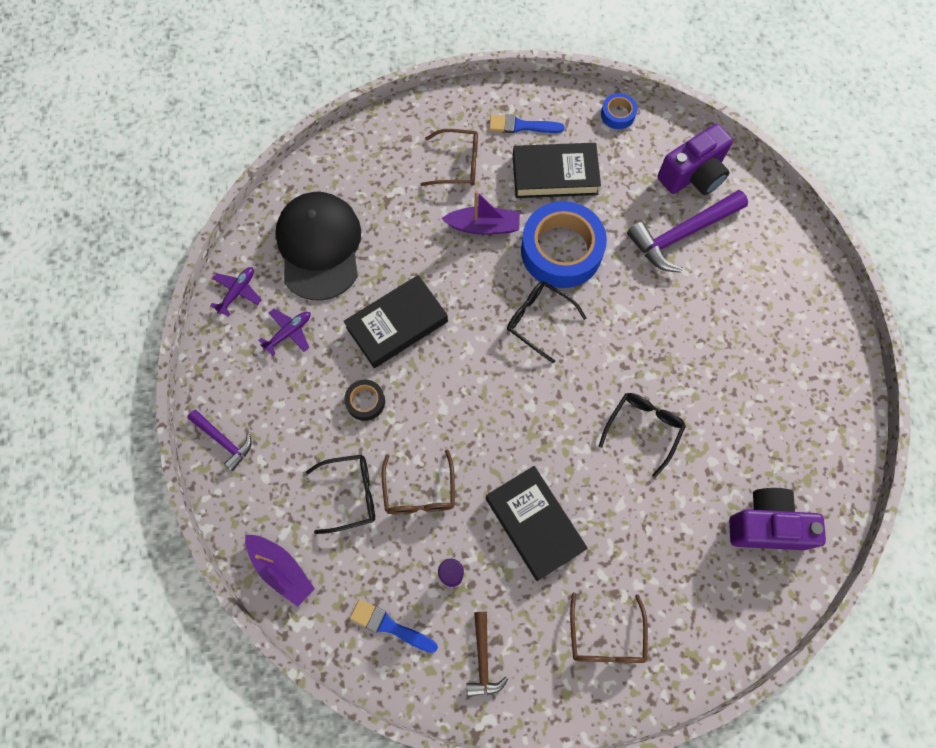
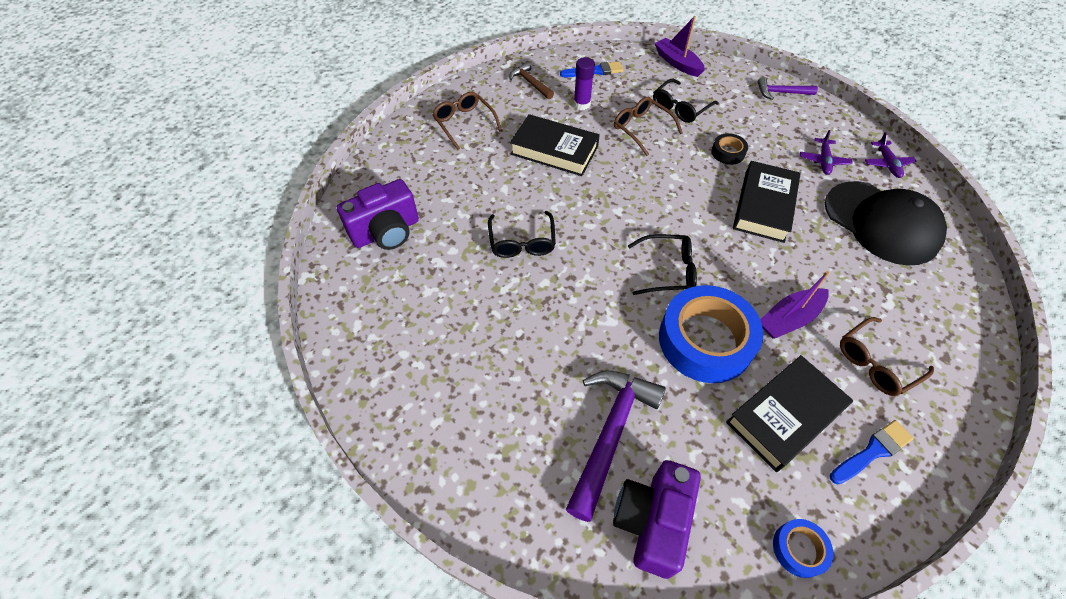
camera: 145 degrees right, 15 degrees down
purple boat [245,535,315,607] -> purple boat turned 45 degrees clockwise [655,16,705,77]

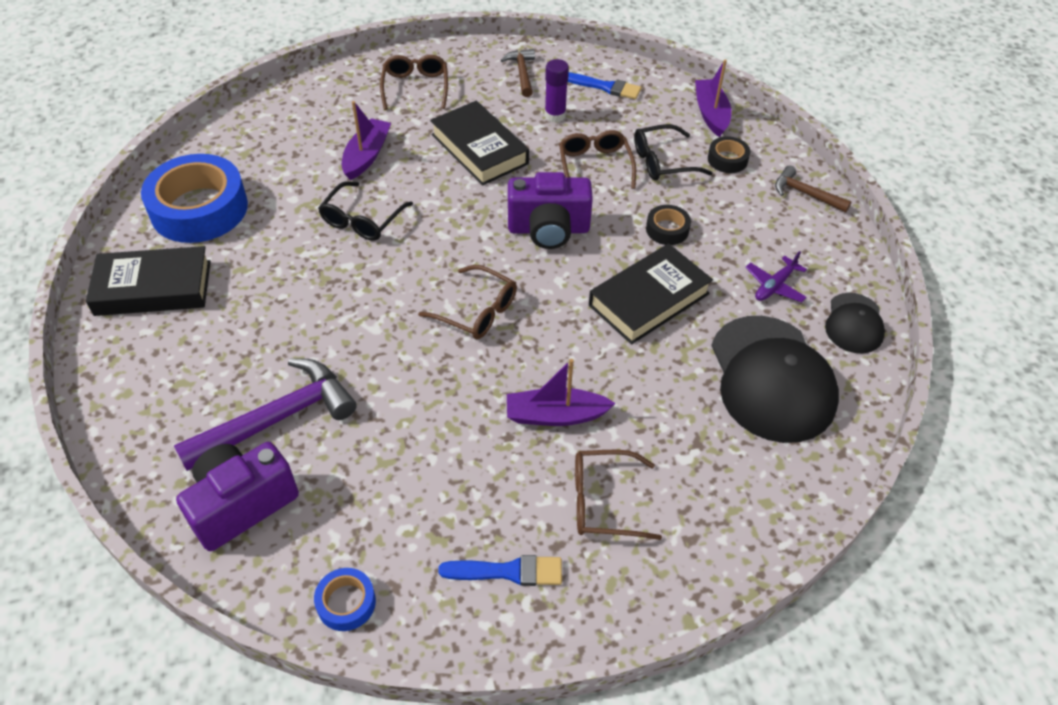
camera: 30 degrees right, 5 degrees down
purple camera [337,179,419,250] -> purple camera moved to [508,172,593,249]
black glasses [628,234,697,295] -> brown glasses [418,265,517,339]
blue tape [659,285,764,383] -> blue tape moved to [141,154,248,243]
black book [726,355,853,472] -> black book moved to [86,246,211,316]
purple hammer [758,77,818,100] -> brown hammer [775,165,851,213]
purple plane [865,132,916,178] -> black cap [825,293,885,353]
none -> purple boat [342,101,391,180]
none -> black tape [708,136,750,173]

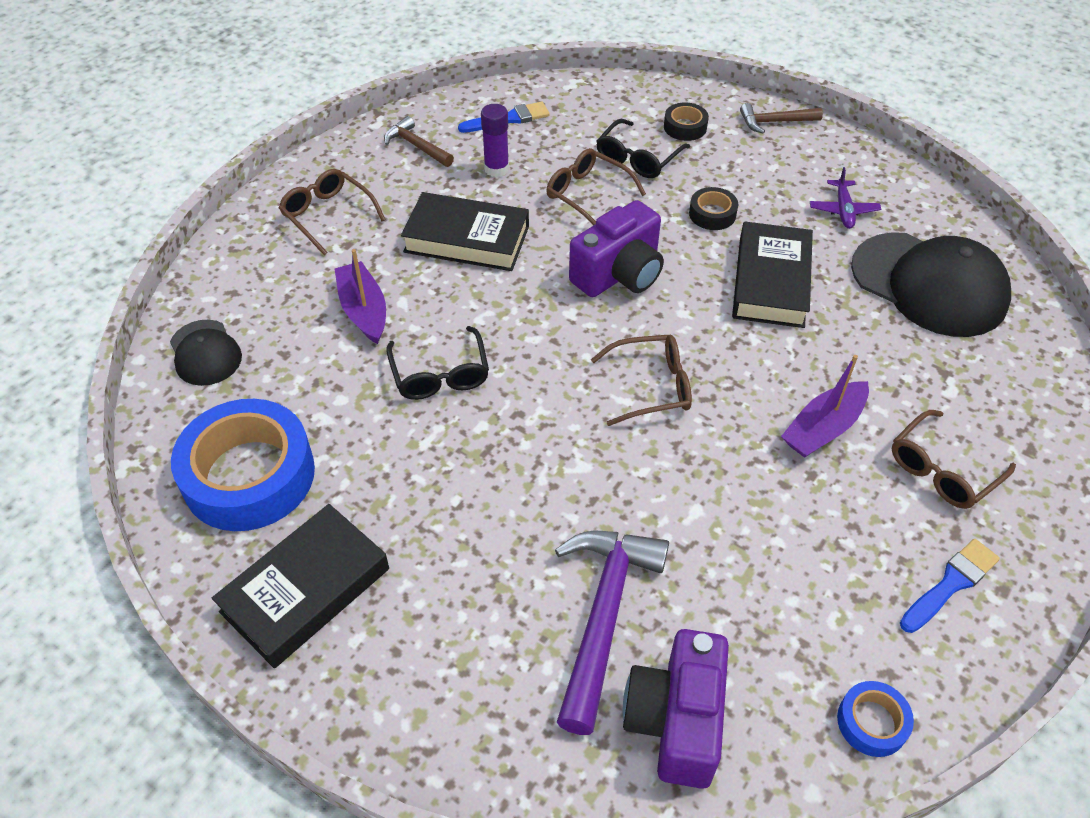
camera: 40 degrees left, 0 degrees up
purple boat [695,59,731,137] -> none
black cap [825,293,885,353] -> black cap moved to [170,319,242,386]

